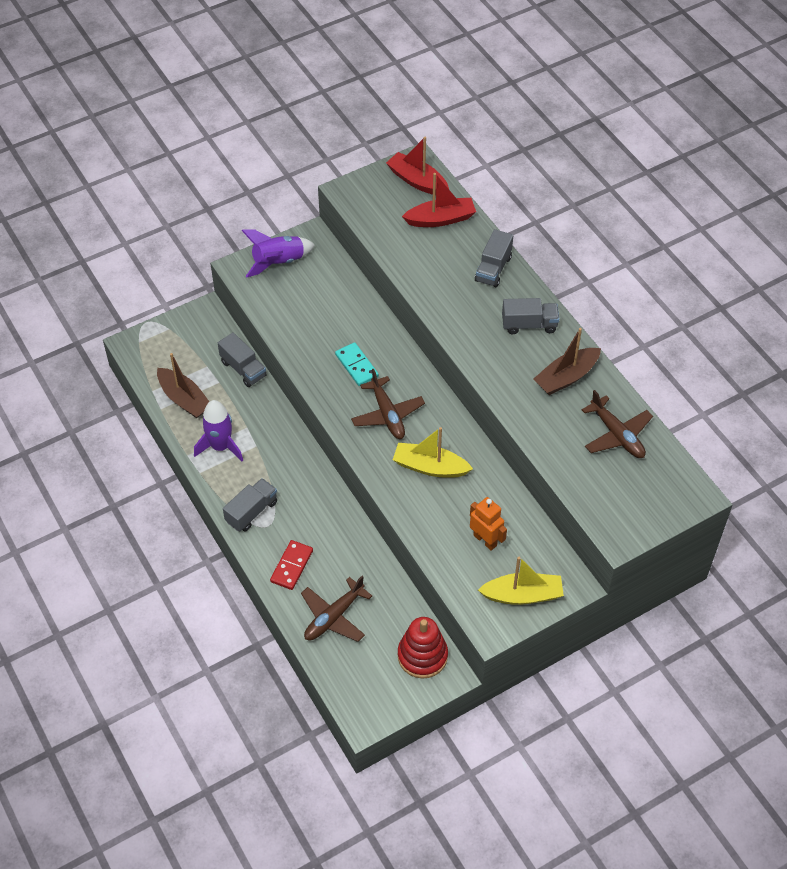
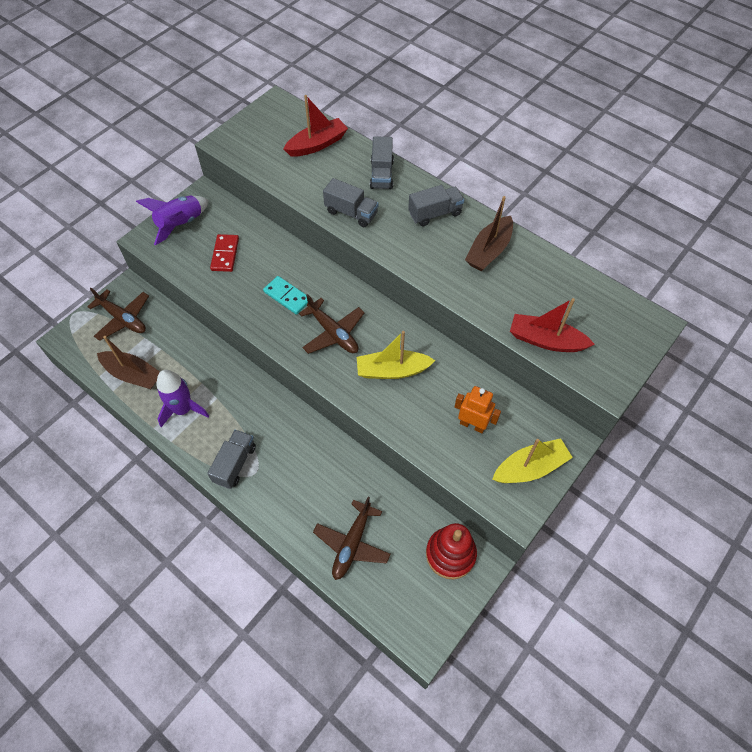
camera: 20 degrees left, 5 degrees up
grey truck [218,332,267,387] -> grey truck moved to [323,178,379,227]
red domino [270,540,313,590] -> red domino moved to [210,234,239,272]
red boat [386,137,449,195] -> red boat moved to [510,298,595,352]
brown plane [582,390,653,458] -> brown plane moved to [87,288,149,341]

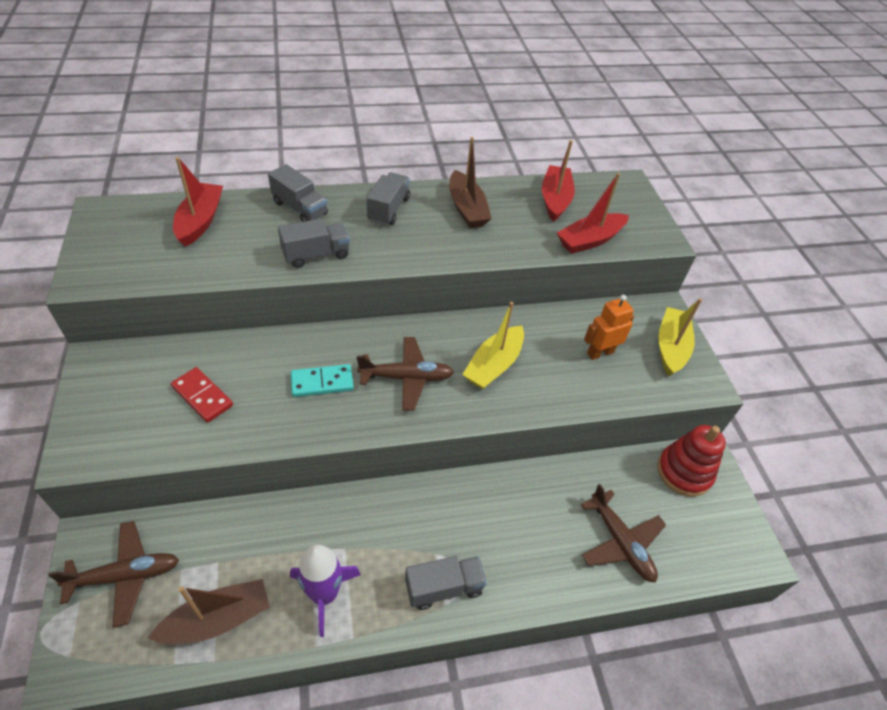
camera: 55 degrees left, 10 degrees down
purple rocket [136,196,209,245] -> none
grey truck [207,430,256,489] -> grey truck turned 105 degrees clockwise [405,556,487,610]
none -> red boat [542,140,575,222]

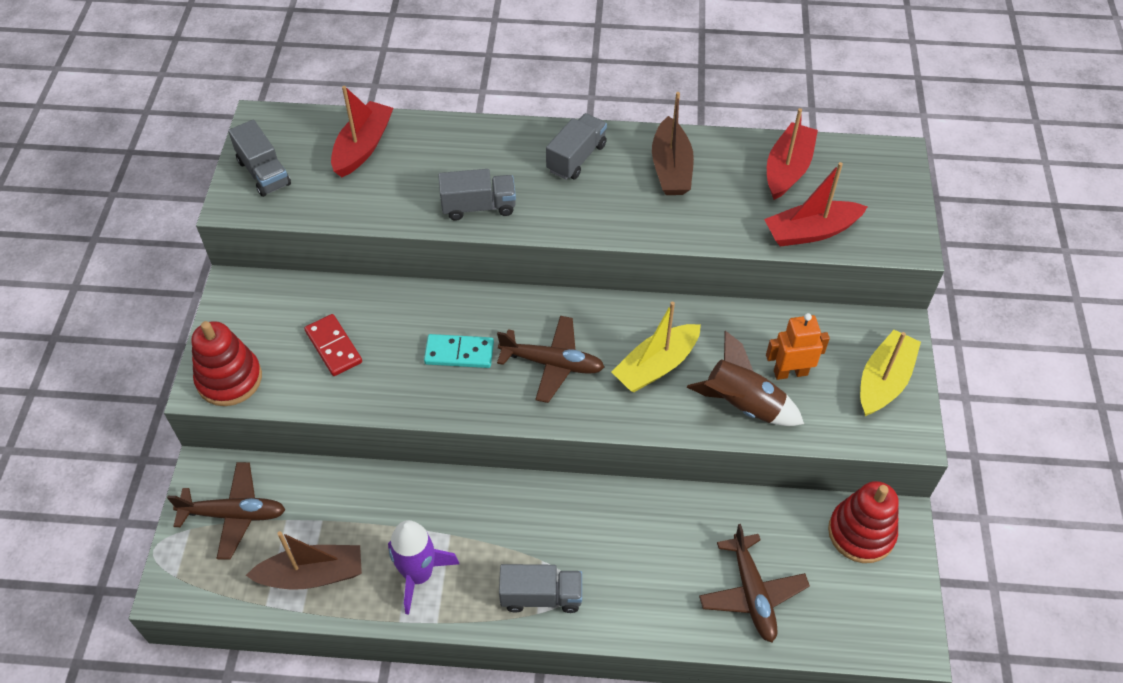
camera: 20 degrees right, 5 degrees up
grey truck [268,164,328,222] -> grey truck moved to [228,120,291,197]
none -> red stacking toy [191,321,262,406]
none -> brown rocket [687,331,804,426]

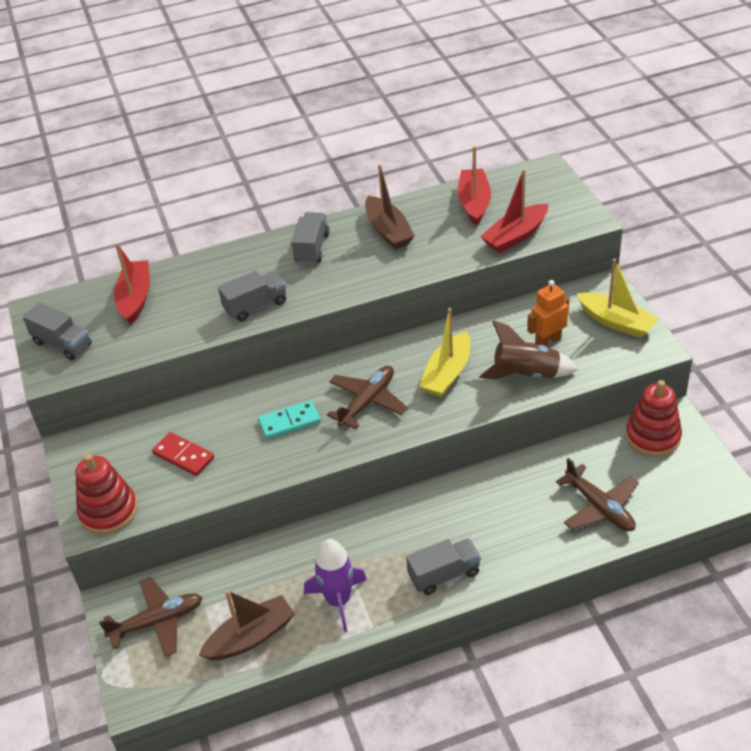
camera: 20 degrees left, 10 degrees down
brown plane [497,316,604,403] -> brown plane turned 45 degrees counterclockwise [327,366,408,429]
yellow boat [860,330,921,416] -> yellow boat turned 120 degrees clockwise [576,258,659,338]

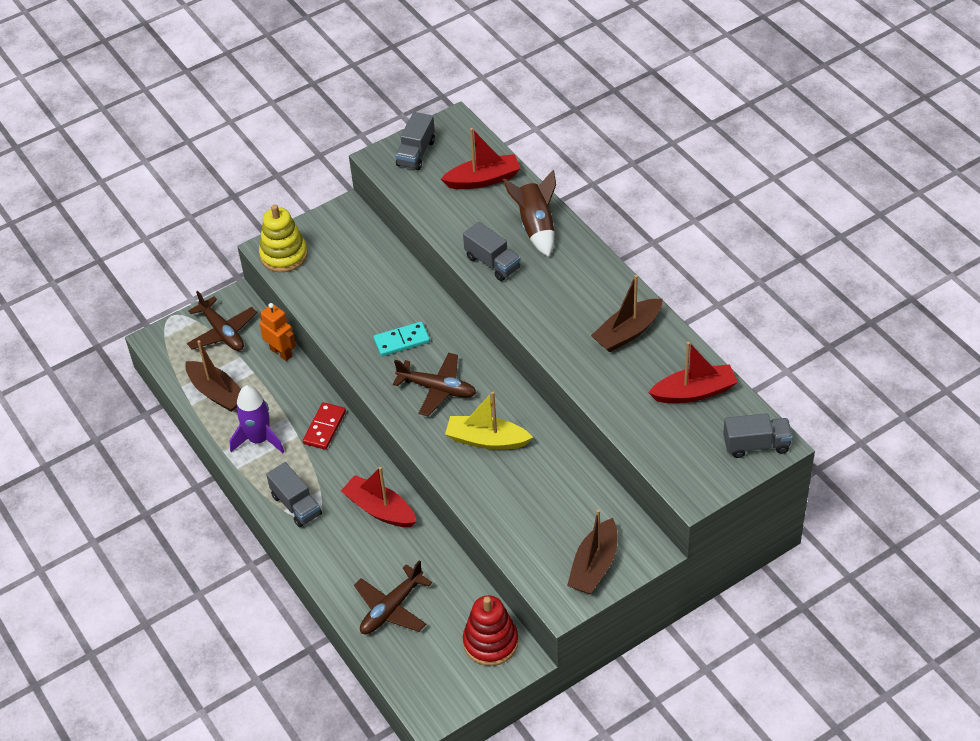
camera: 75 degrees right, 5 degrees up
red stacking toy [75,454,138,535] -> yellow stacking toy [259,204,308,272]
red domino [152,432,214,476] -> red domino moved to [303,402,346,450]
turquoise domino [258,400,321,439] -> turquoise domino turned 75 degrees counterclockwise [374,322,430,356]
grey truck [291,212,330,264] -> grey truck moved to [723,413,793,458]
brown rocket [479,320,578,379] -> brown rocket moved to [502,170,556,257]
red boat [480,169,548,253] -> red boat moved to [341,467,416,527]
orange robot [527,280,569,347] -> orange robot moved to [259,303,296,361]
yellow boat [576,258,659,338] -> brown boat [567,509,617,594]

